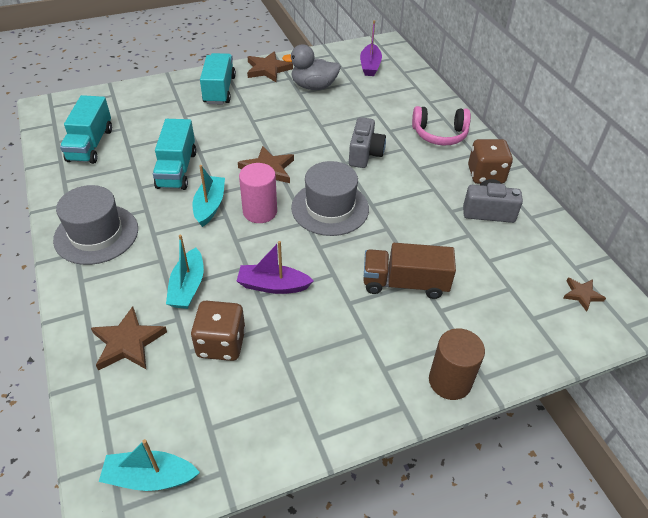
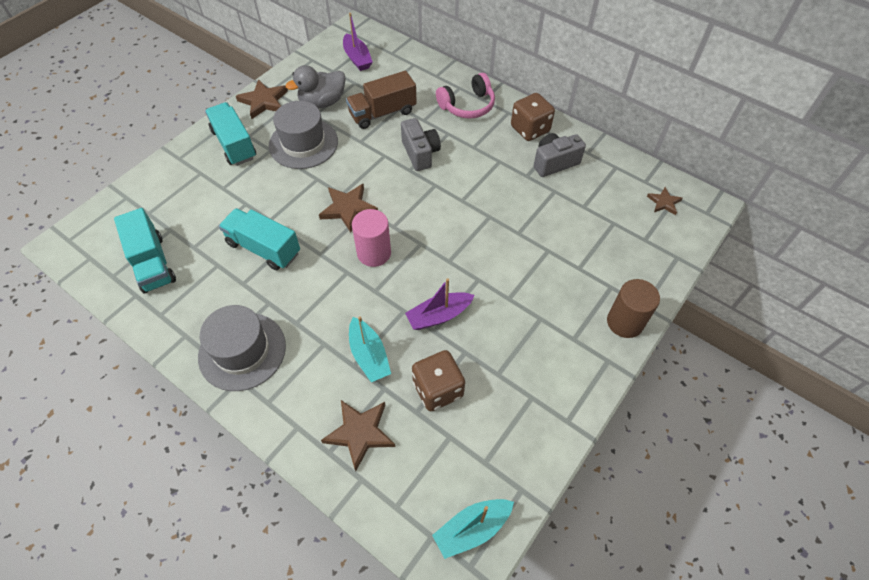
camera: 30 degrees left, 10 degrees up
turquoise truck [153,119,196,190] -> turquoise truck turned 150 degrees clockwise [219,208,300,270]
turquoise boat [192,165,225,227] -> none
grey hat [291,161,369,236] -> grey hat moved to [269,101,338,169]
brown truck [363,243,456,299] -> brown truck moved to [346,71,417,129]

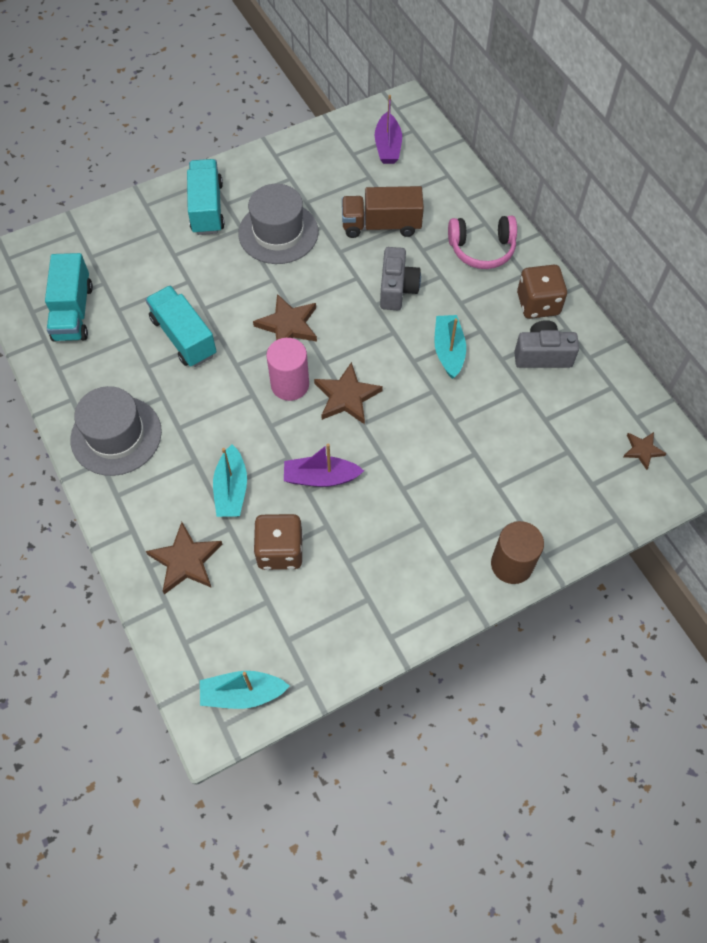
camera: 25 degrees right, 5 degrees up
brown star [236,79,288,119] -> brown star moved to [314,362,383,424]
grey duck [286,65,346,109] -> none
none -> turquoise boat [434,315,466,379]

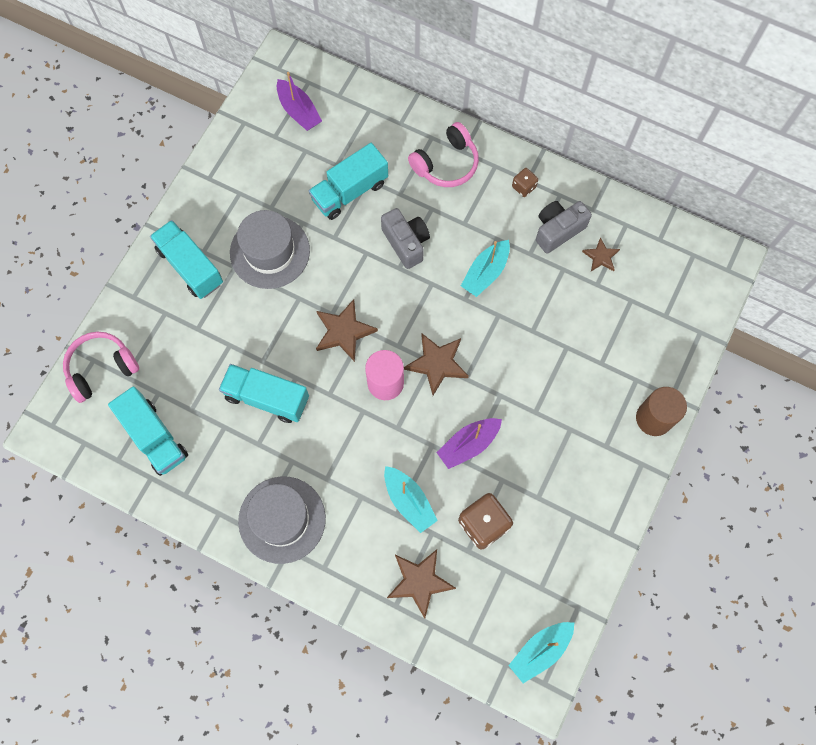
camera: 35 degrees left, 10 degrees up
brown truck [342,186,424,238] -> turquoise truck [309,143,388,220]
turquoise boat [434,315,466,379] -> turquoise boat turned 105 degrees counterclockwise [461,240,510,297]
brown dice [517,265,567,319] -> brown dice [512,168,538,197], size x0.53
brown star [623,432,667,470] -> brown star moved to [582,237,620,271]
none -> pink headphones [63,332,139,403]

